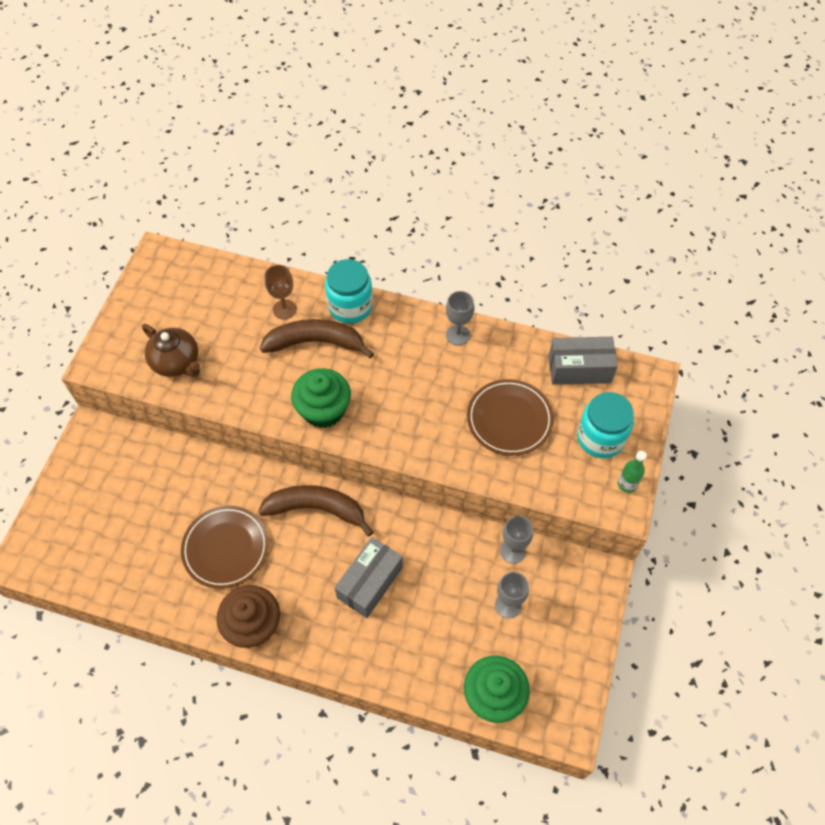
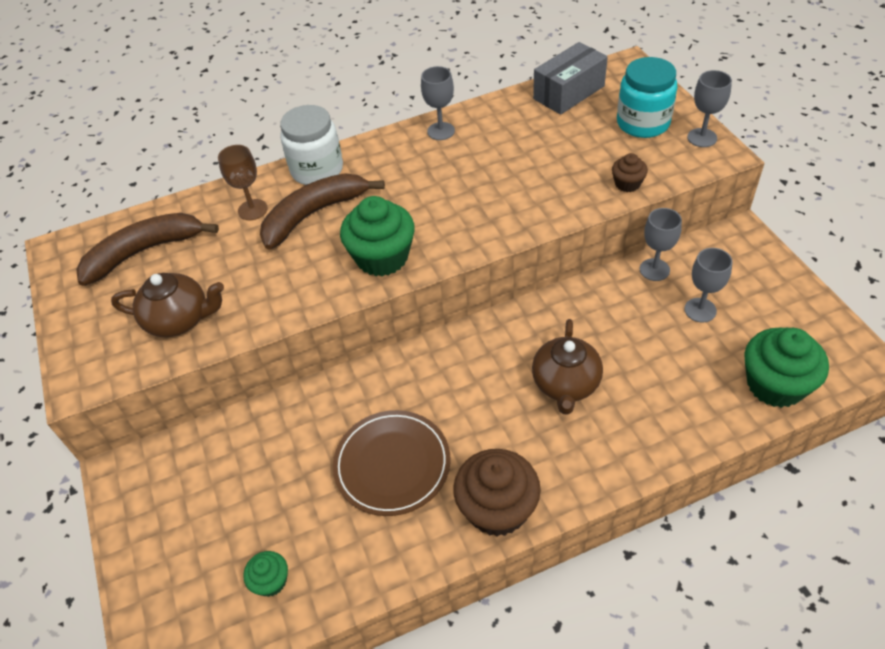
camera: 35 degrees left, 10 degrees down
brown banana [258,485,373,537] -> brown banana moved to [76,213,219,286]
turquoise jar [325,259,373,323] -> white jar [280,105,343,185]
grey box [334,537,403,618] -> brown teapot [532,319,603,415]
brown plate [467,379,554,456] -> none
green bottle [618,451,647,493] -> grey goblet [687,70,732,147]
none -> green cupcake [243,551,288,597]
none -> brown cupcake [612,153,648,192]

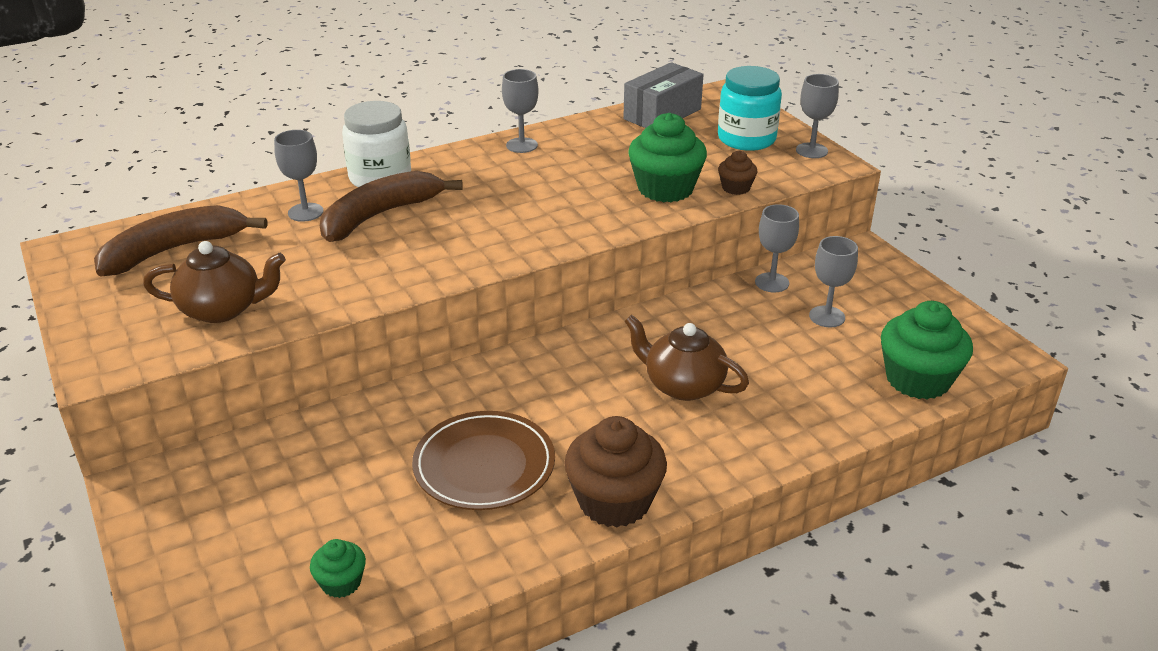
camera: 10 degrees left, 15 degrees down
brown goblet [218,145,268,220] -> grey goblet [274,130,324,222]
green cupcake [340,196,415,276] -> green cupcake moved to [628,113,707,202]
brown teapot [532,319,603,415] -> brown teapot turned 120 degrees clockwise [624,315,749,401]

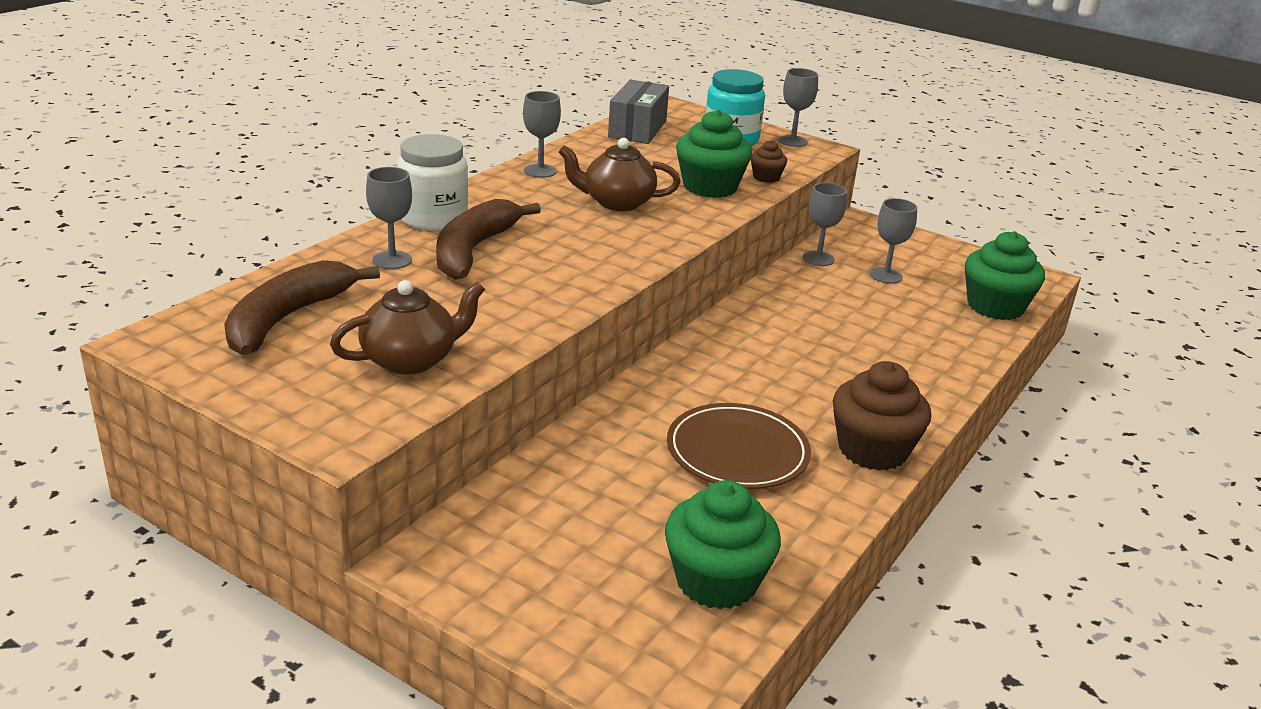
camera: 30 degrees left, 5 degrees down
green cupcake [310,539,366,598] -> green cupcake [665,480,781,609], size x1.99
brown teapot [624,315,749,401] -> brown teapot moved to [558,138,681,211]

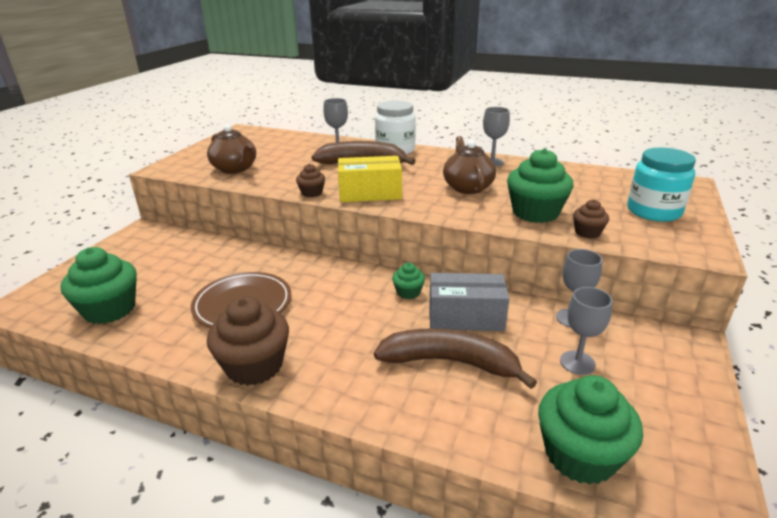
camera: 80 degrees right, 0 degrees up
brown banana [224,260,380,355] -> brown banana moved to [374,328,537,389]
grey box [608,80,669,144] -> grey box moved to [429,273,509,331]
grey goblet [778,68,818,147] -> none
none -> brown cupcake [296,164,325,197]
none -> yellow box [338,156,402,202]
none -> green cupcake [392,263,425,299]

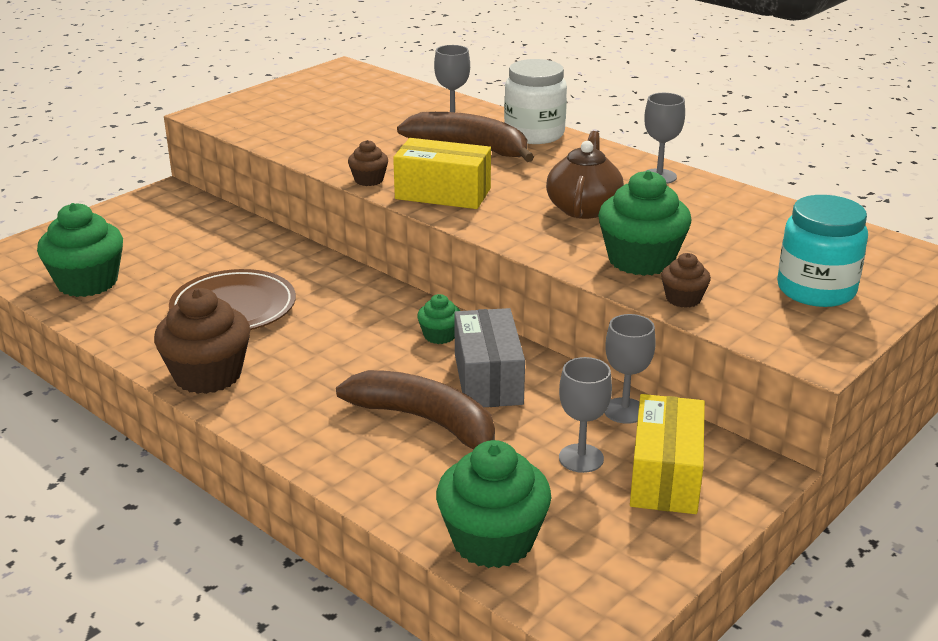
camera: 20 degrees right, 0 degrees up
brown teapot [207,124,256,174] -> none
grey box [429,273,509,331] -> grey box turned 60 degrees clockwise [454,308,525,407]
none -> yellow box [630,394,705,514]

